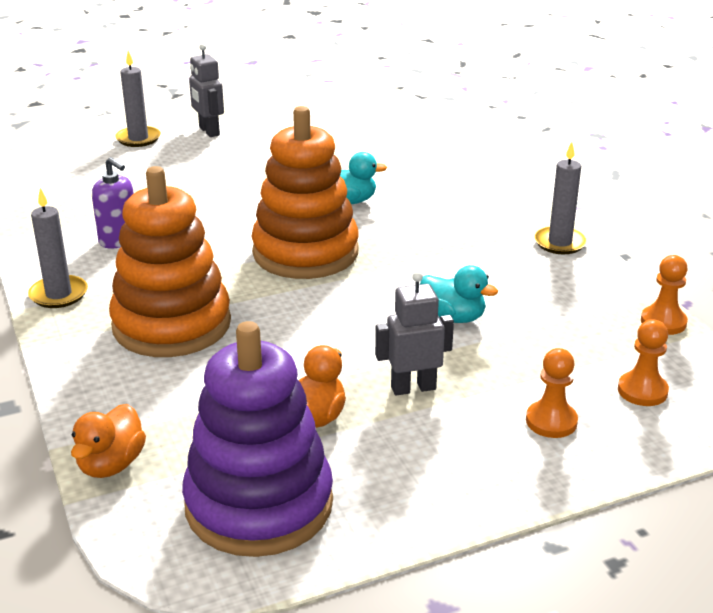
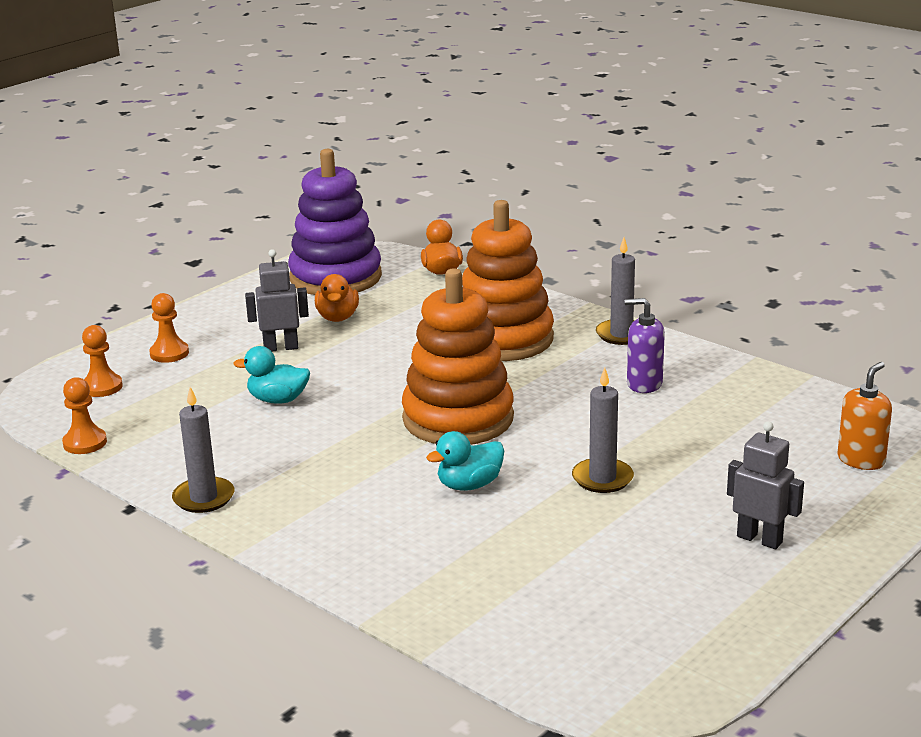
camera: 155 degrees right, 5 degrees down
grey candle [115,51,161,147] -> grey candle moved to [572,367,634,493]
grey robot [375,271,454,396] -> grey robot turned 150 degrees counterclockwise [245,249,309,351]
none -> orange soap dispenser [837,362,892,470]

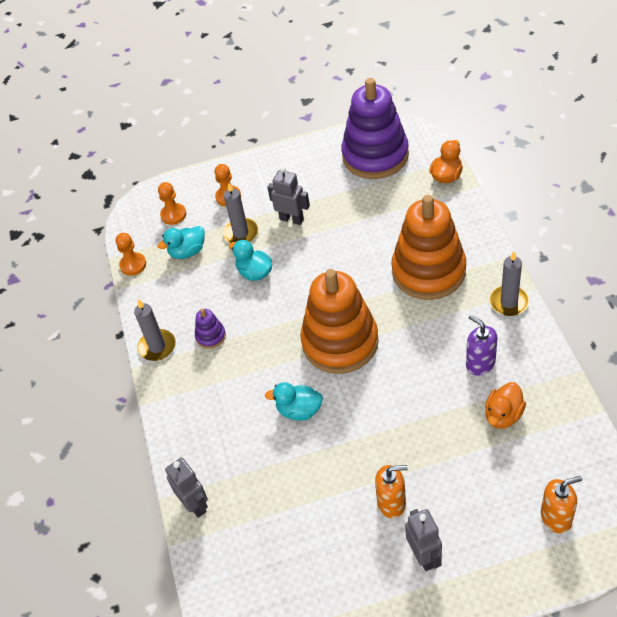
camera: 40 degrees right, 25 degrees up
orange duck [315,274,359,322] -> orange duck moved to [485,382,526,429]
grey candle [572,367,634,493] -> grey candle moved to [223,183,258,243]
none -> turquoise duck [158,226,205,259]
none -> grey robot [165,458,208,518]
none -> purple stacking toy [195,309,226,349]
none -> orange soap dispenser [375,465,408,519]

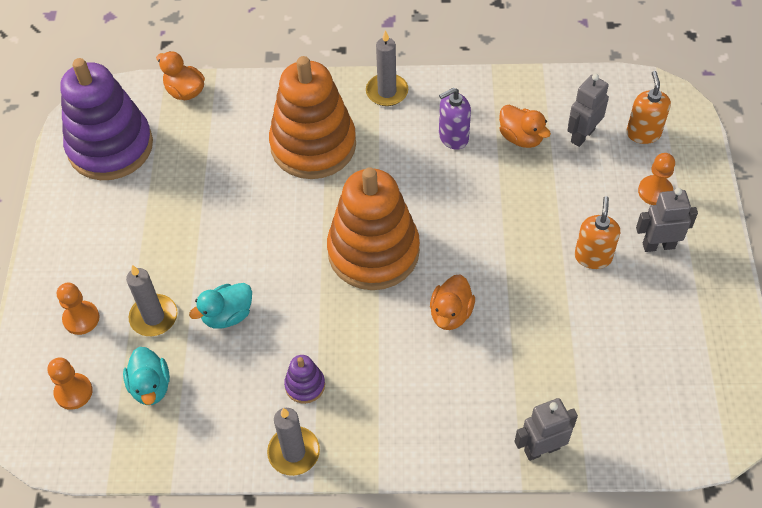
camera: 80 degrees left, 5 degrees up
orange pawn [116,233,146,276] -> orange pawn moved to [638,153,675,205]
turquoise duck [265,382,323,421] -> orange duck [430,274,475,330]
grey robot [267,167,310,225] -> grey robot moved to [567,74,609,147]

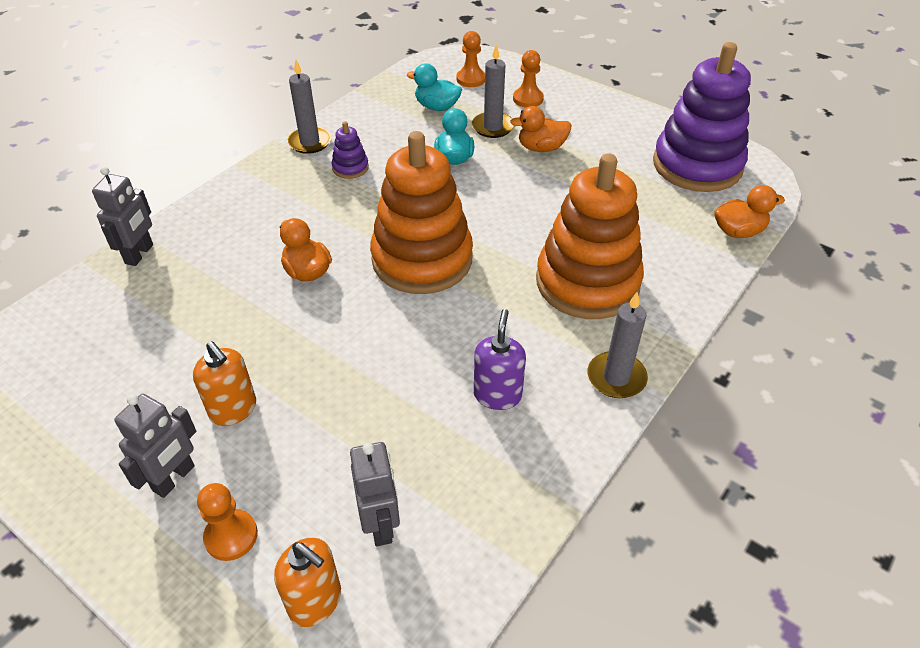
camera: 125 degrees right, 10 degrees down
orange duck [499,105,551,148] -> orange duck moved to [510,106,572,152]

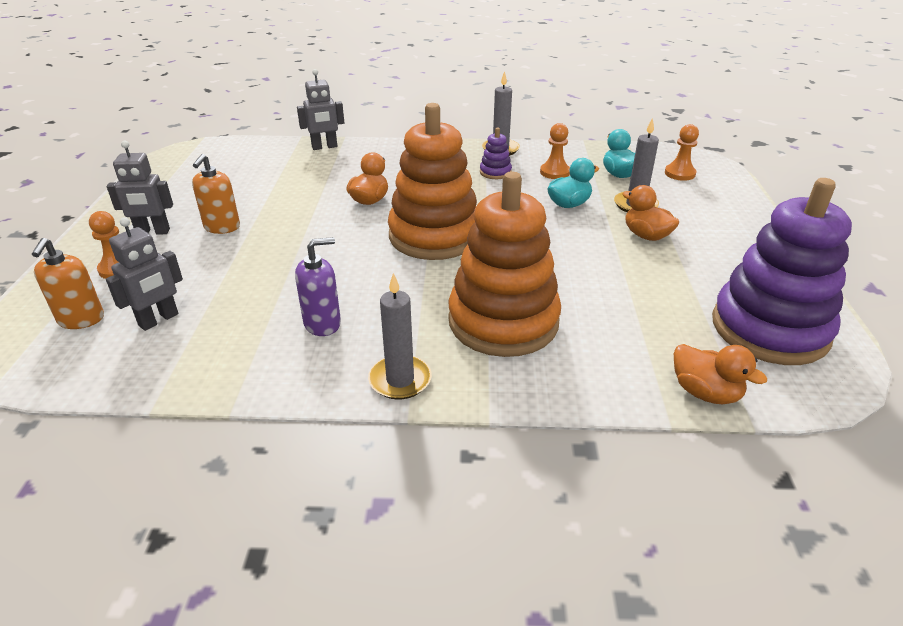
camera: 55 degrees right, 10 degrees down
orange pawn [513,50,544,108] -> orange pawn moved to [540,123,570,179]

